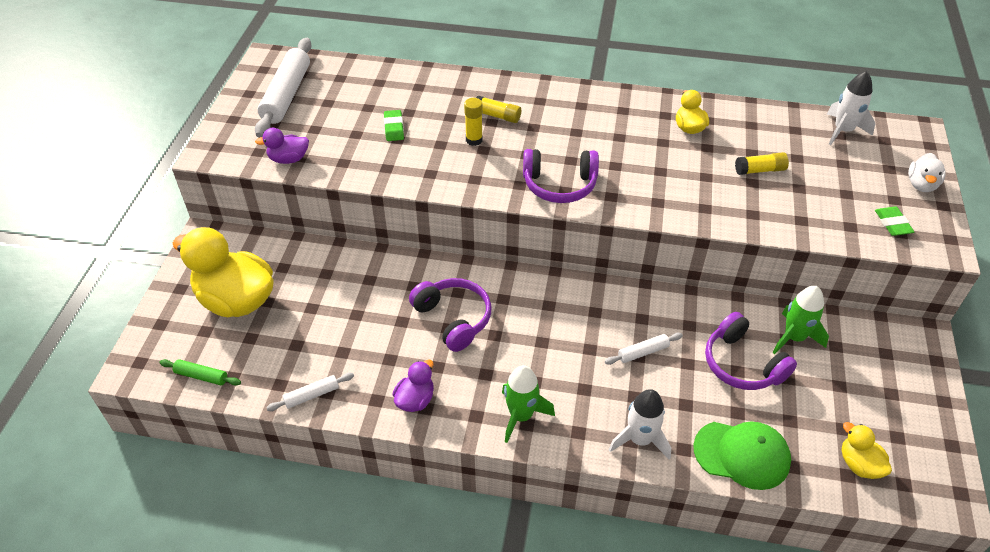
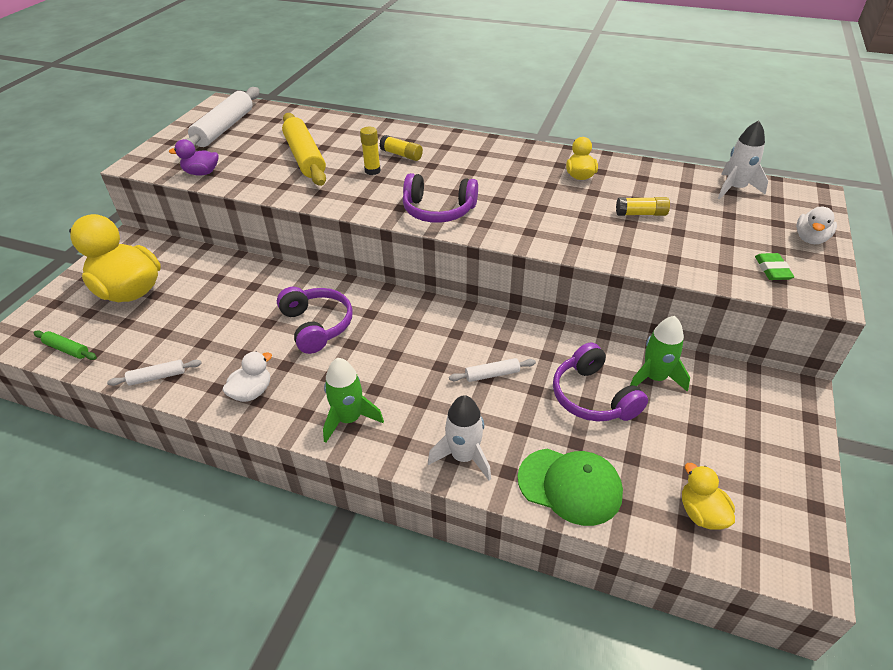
camera: 10 degrees right, 5 degrees down
green eraser [384,110,404,141] -> yellow rolling pin [282,113,326,186]
purple duck [392,359,434,412] -> white duck [223,351,272,402]

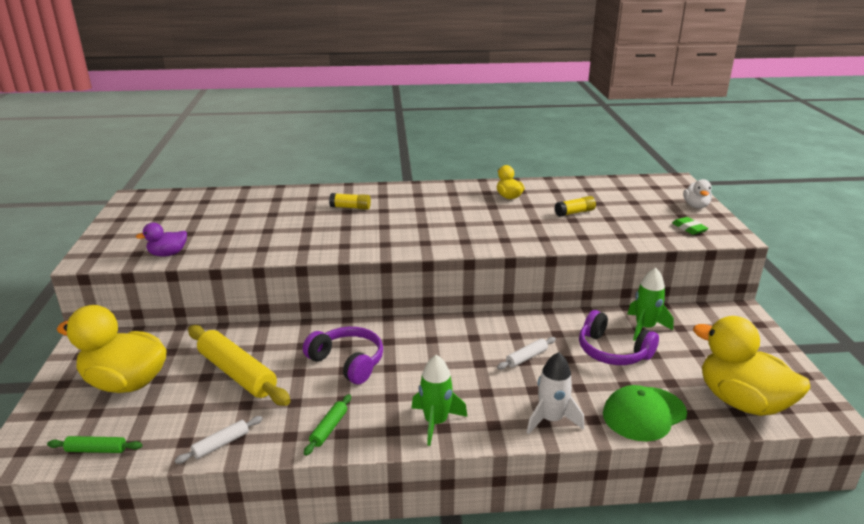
camera: 25 degrees left, 15 degrees down
white rolling pin [186,87,260,147] -> none
white duck [223,351,272,402] -> green rolling pin [304,394,351,456]
yellow rolling pin [282,113,326,186] -> yellow rolling pin moved to [188,325,290,406]
yellow glue stick [360,127,381,175] -> none
purple headphones [403,173,478,223] -> none
green cap [518,448,623,526] -> green cap turned 150 degrees clockwise [603,385,687,441]
yellow duck [682,463,735,530] -> yellow duck [693,316,810,416], size x2.09
white rocket [718,120,768,199] -> none

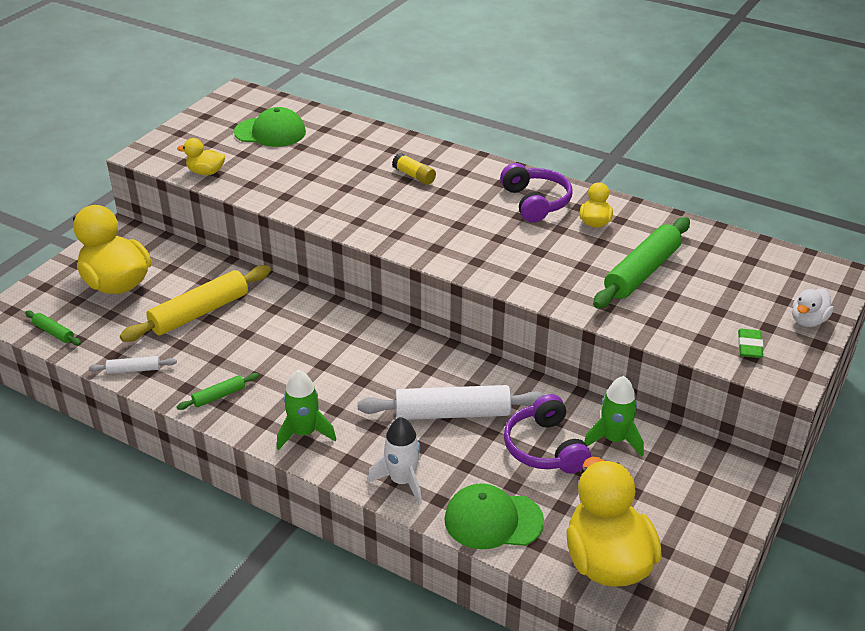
camera: 35 degrees right, 10 degrees up
purple duck [136,223,187,257] -> yellow duck [177,138,225,175]
yellow rolling pin [188,325,290,406] -> yellow rolling pin turned 60 degrees clockwise [120,265,271,342]
purple headphones [303,327,383,384] -> purple headphones moved to [500,163,572,223]
white rolling pin [497,337,556,370] -> white rolling pin [358,385,546,420], size x2.11
yellow glue stick [555,196,596,217] -> green rolling pin [593,217,690,309]
none -> green cap [234,107,306,147]

